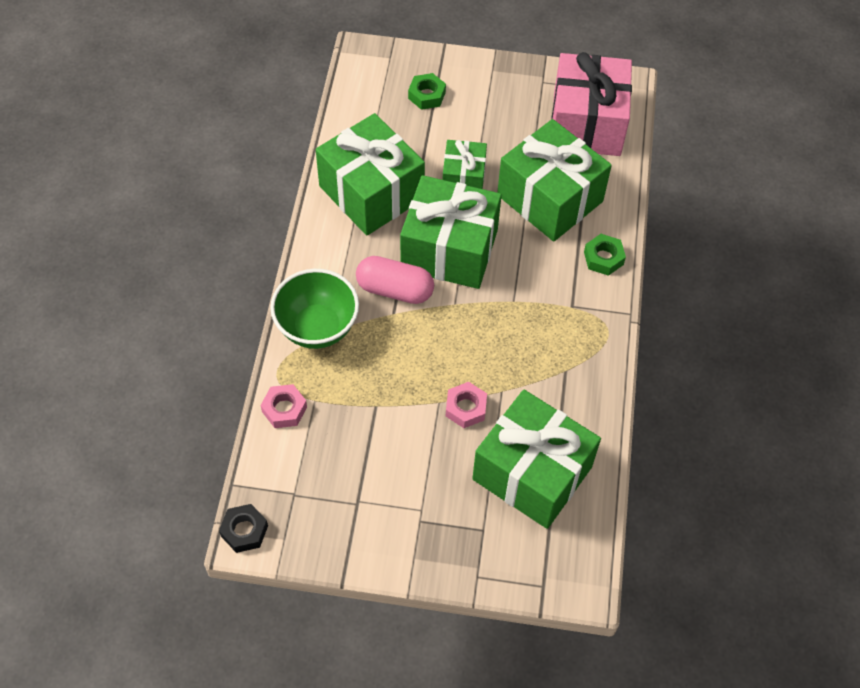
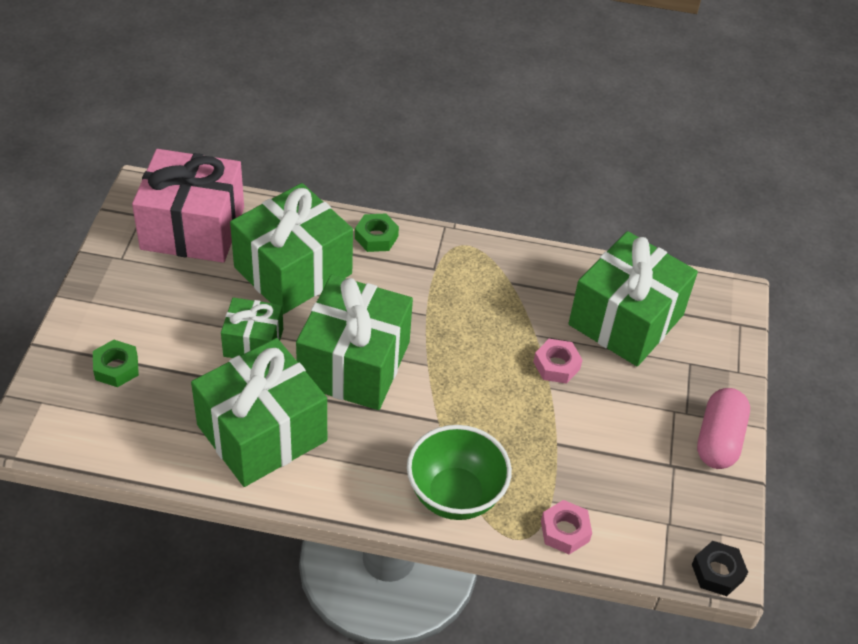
camera: 90 degrees left, 10 degrees down
pink capsule [356,256,434,304] -> pink capsule moved to [697,388,750,469]

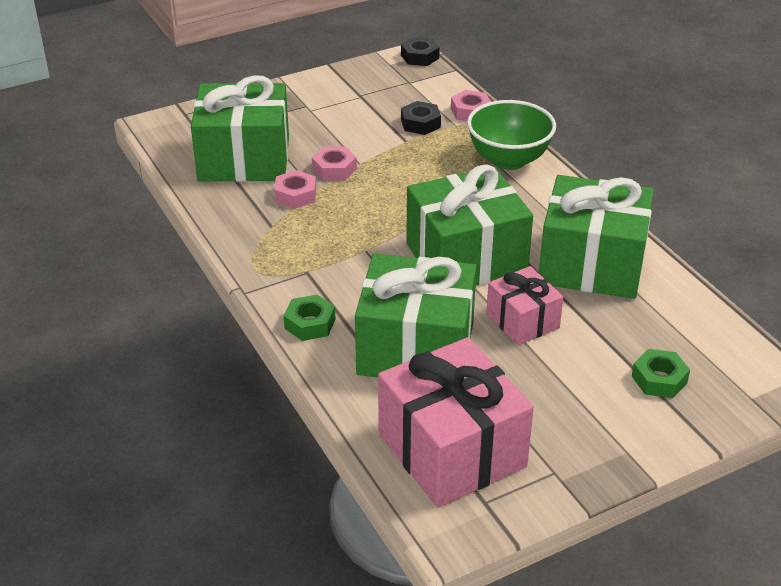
camera: 125 degrees left, 10 degrees down
green gift [221,297,283,358] -> pink gift [486,266,563,345]
pink capsule [697,388,750,469] -> none
none -> pink nut [274,170,316,209]
none -> black nut [401,101,441,135]

